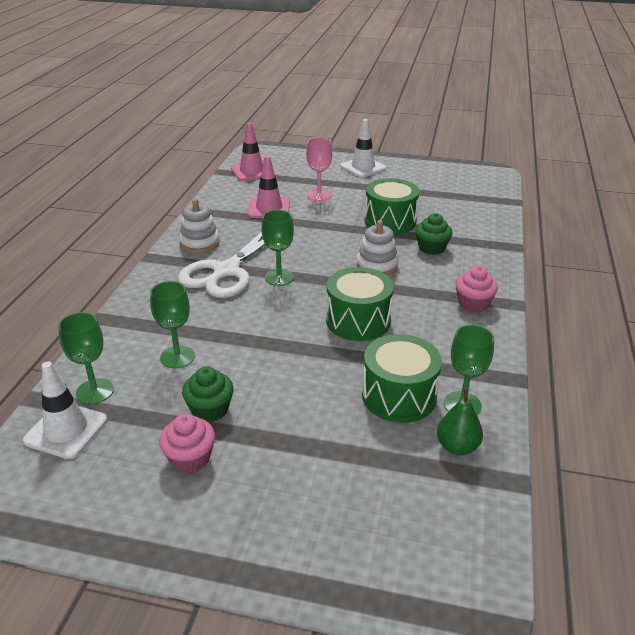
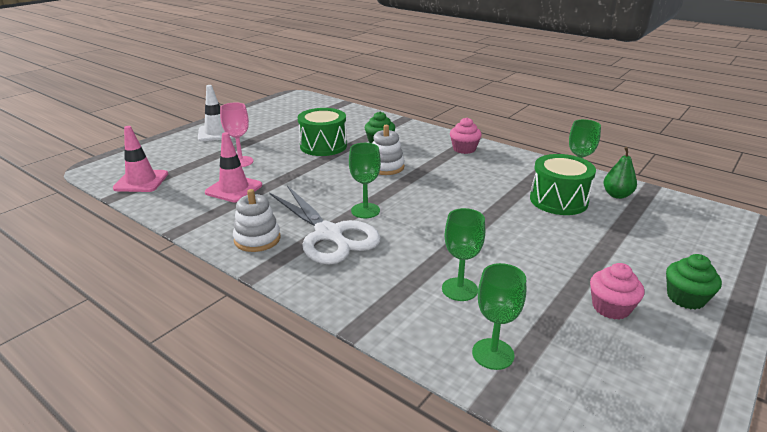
camera: 65 degrees left, 5 degrees down
white traffic cone [23,361,107,459] -> none
green cupcake [182,366,234,422] -> green cupcake moved to [666,254,722,310]
green drum [326,267,394,341] -> none

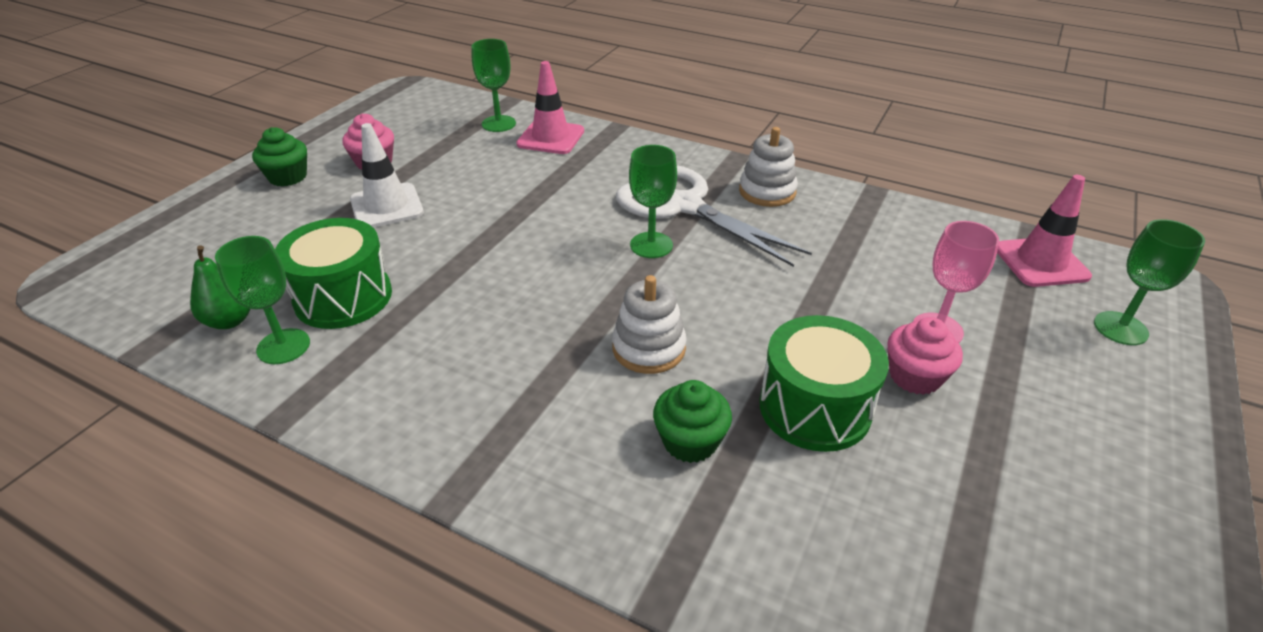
camera: 170 degrees right, 10 degrees up
white traffic cone [198,85,234,141] -> white traffic cone moved to [350,123,424,228]
pink traffic cone [205,132,262,203] -> pink traffic cone moved to [516,61,584,154]
green goblet [442,208,485,301] -> green goblet moved to [1094,219,1205,345]
pink cupcake [450,117,482,154] -> pink cupcake moved to [887,317,963,395]

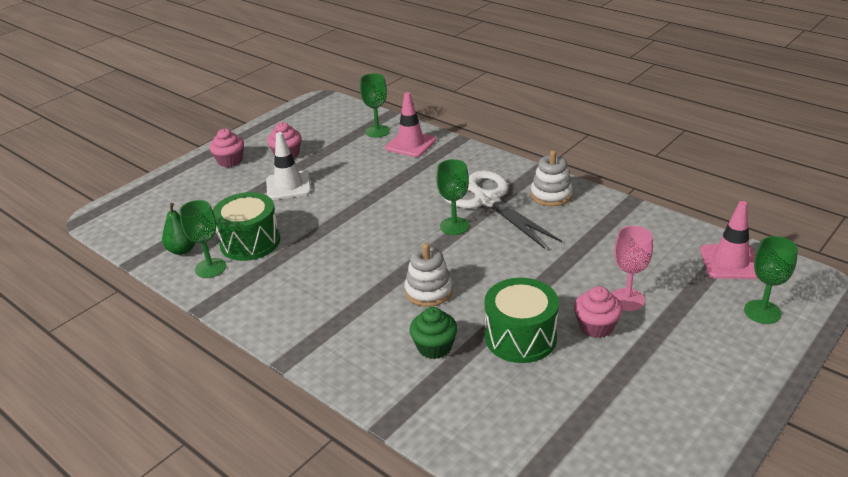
camera: 15 degrees right, 5 degrees down
green cupcake [252,127,307,187] -> pink cupcake [209,129,244,167]

